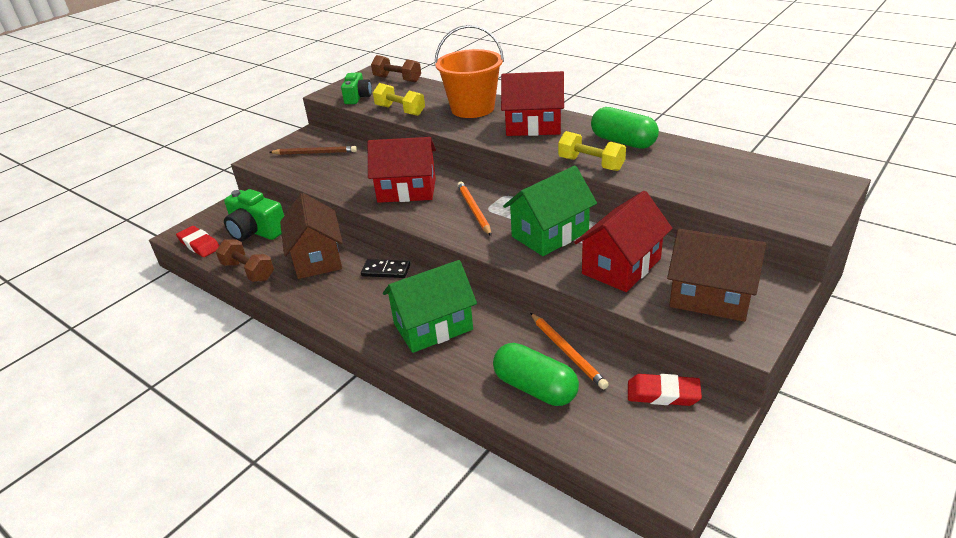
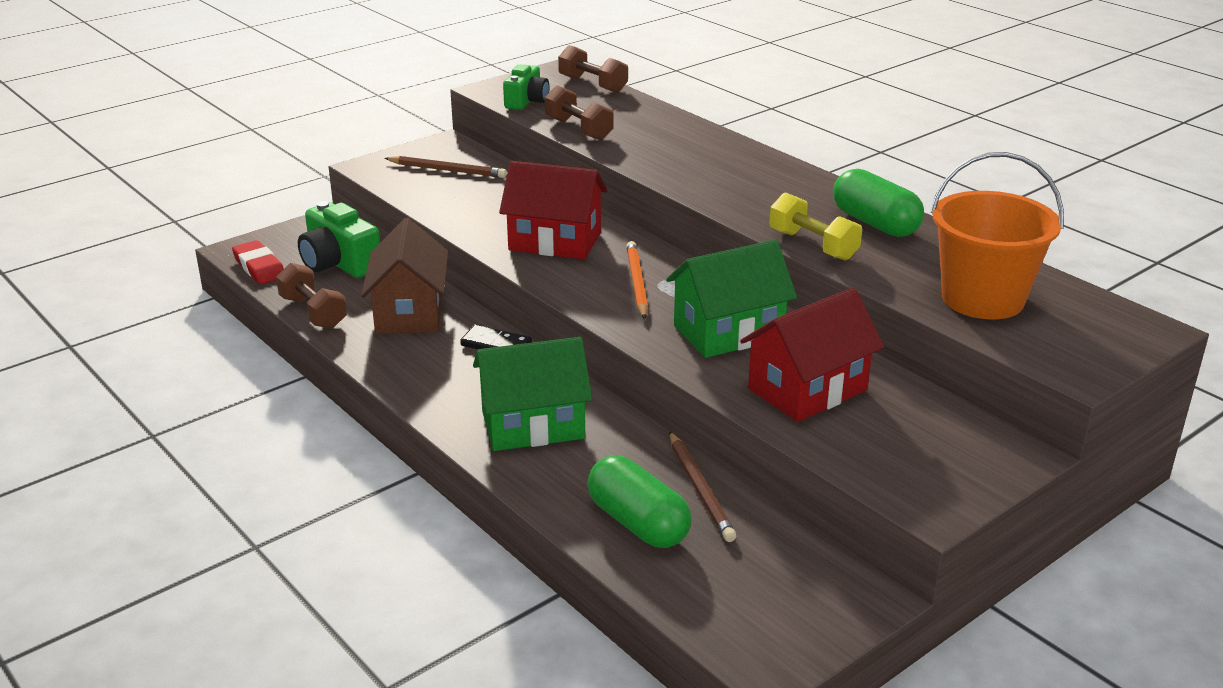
camera: 10 degrees right, 5 degrees down
yellow dumbbell [373,83,425,116] -> brown dumbbell [544,85,614,140]
orange bucket [434,25,504,118] -> orange bucket moved to [930,152,1064,319]
red house [501,71,564,136] -> none
orange pencil [530,313,609,389] -> brown pencil [669,432,736,542]
red eraser [628,374,702,406] -> none
brown house [667,229,766,322] -> none

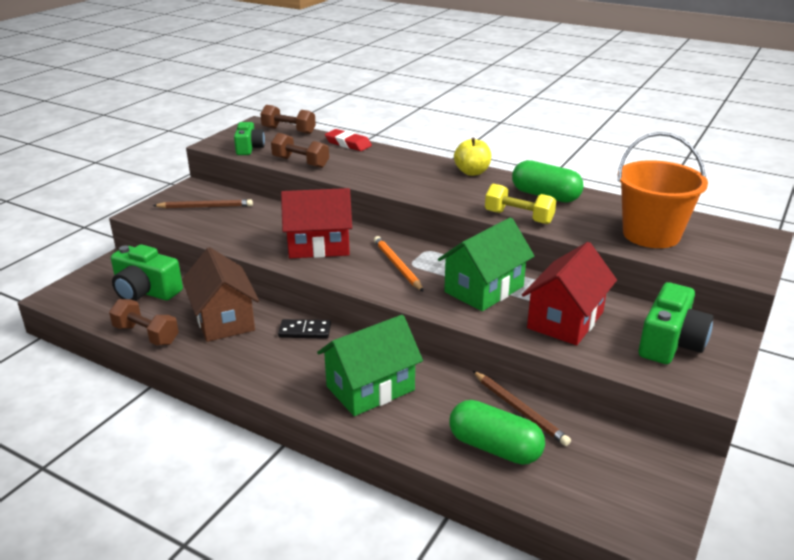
camera: 20 degrees left, 0 degrees up
red eraser [232,240,284,284] -> red eraser moved to [325,129,372,151]
none -> yellow apple [454,137,491,176]
none -> green camera [639,282,713,364]

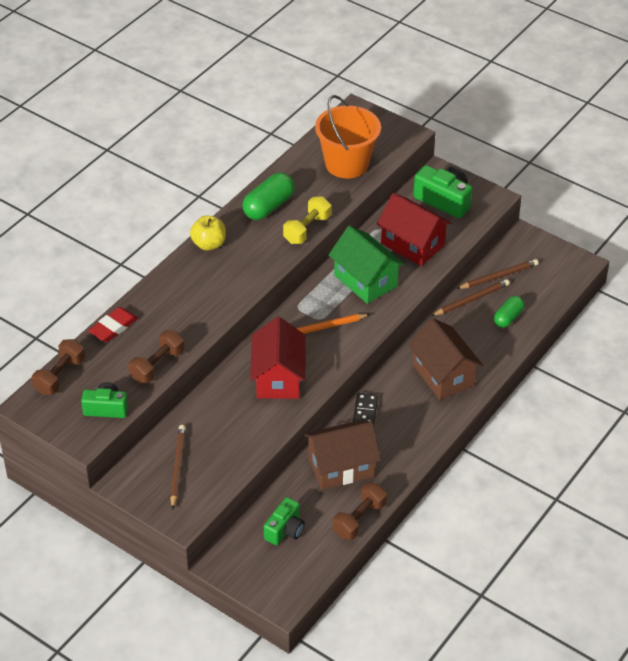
camera: 85 degrees left, 15 degrees up
green camera [111,244,183,301] -> green camera [264,497,305,545], size x0.66
green house [317,315,423,416] -> brown house [408,318,483,400]
green capsule [449,400,545,465] -> green capsule [494,296,525,328], size x0.64
none -> brown pencil [457,259,539,289]

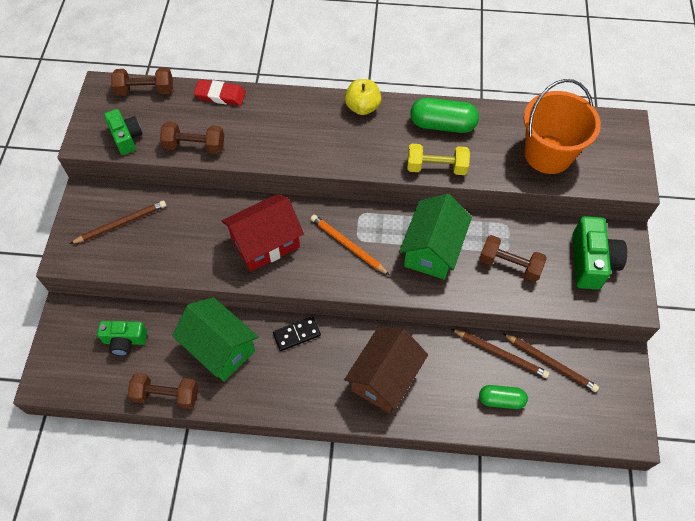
camera: 60 degrees right, 15 degrees up
brown house [304,420,381,490] -> green house [172,297,258,381]
red house [376,193,452,266] -> brown dumbbell [479,235,547,282]

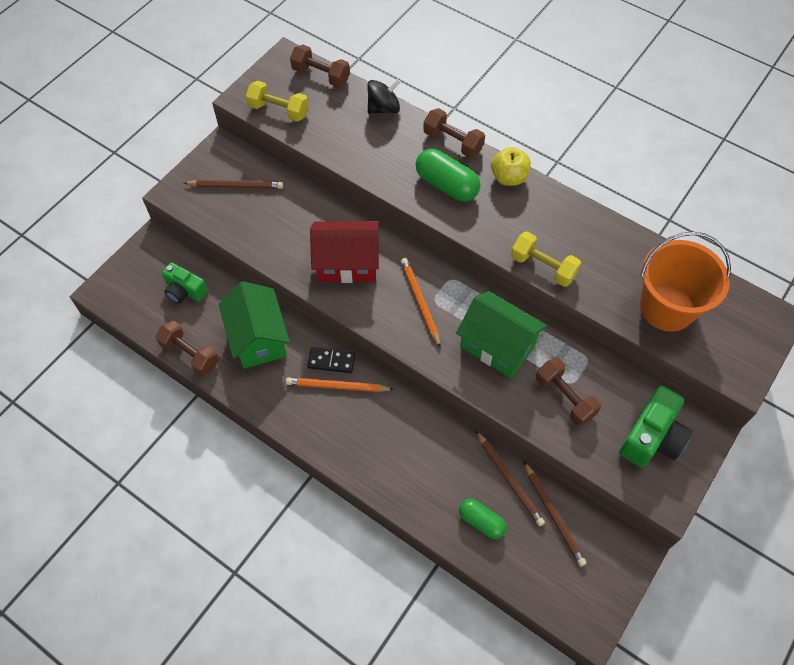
camera: 30 degrees right, 0 degrees up
green camera [104,109,143,155] -> yellow dumbbell [246,81,309,122]
brown dumbbell [160,122,224,154] -> brown dumbbell moved to [423,108,485,158]
red eraser [194,80,246,106] -> black spinning top [367,79,401,114]
brown house [344,327,428,413] -> none
green house [399,194,472,280] -> green house turned 75 degrees clockwise [456,291,547,378]
green capsule [410,98,479,133] -> green capsule moved to [415,149,481,201]
none -> orange pencil [286,378,394,392]

